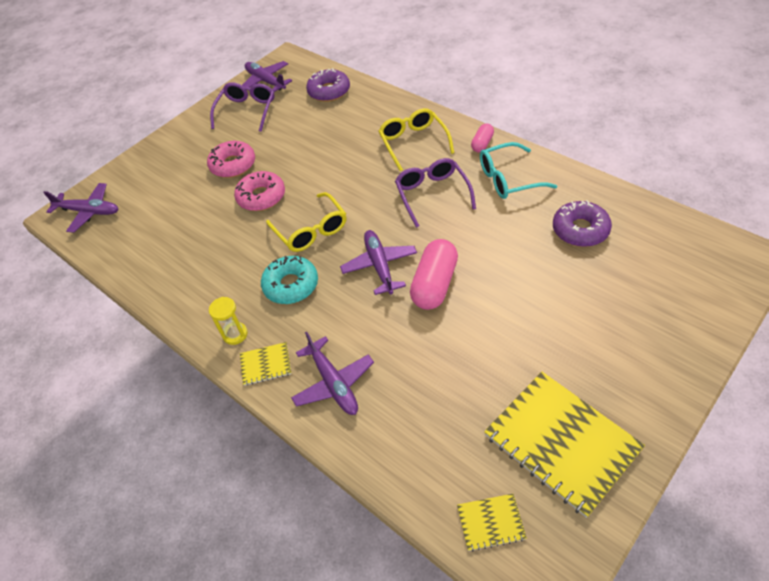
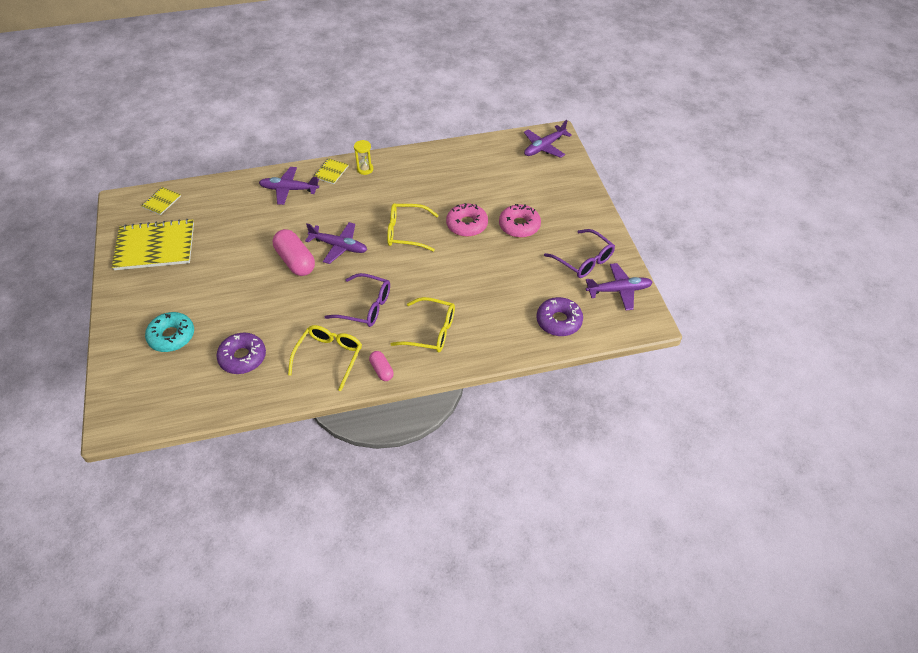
camera: 120 degrees right, 0 degrees up
turquoise donut [261,256,318,304] -> turquoise donut moved to [145,312,194,352]
turquoise glasses [480,142,557,199] -> yellow glasses [288,325,362,391]

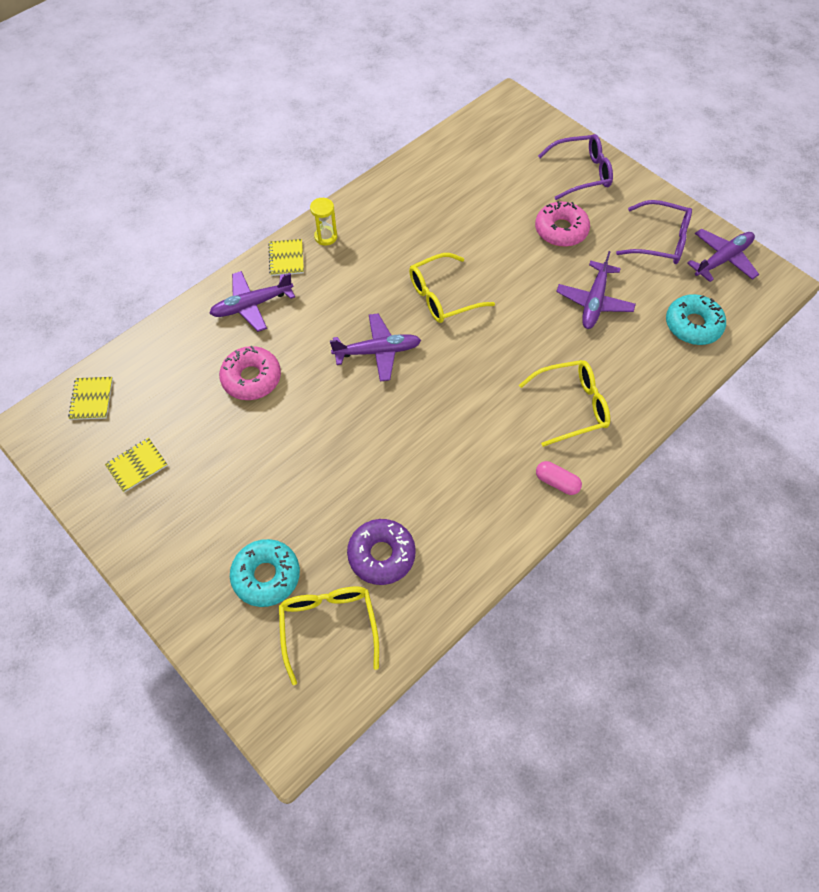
camera: 30 degrees left, 10 degrees up
yellow notebook [112,219,194,270] -> yellow notebook [105,438,168,493], size x0.45
pink capsule [273,229,315,276] -> none
yellow glasses [288,325,362,391] -> yellow glasses moved to [279,586,379,685]
purple glasses [325,273,390,327] -> purple glasses moved to [538,134,613,200]
pink donut [446,203,488,237] -> pink donut moved to [219,346,281,400]
purple plane [524,120,572,158] -> purple plane moved to [556,251,636,329]
purple donut [537,297,583,336] -> turquoise donut [666,294,726,345]

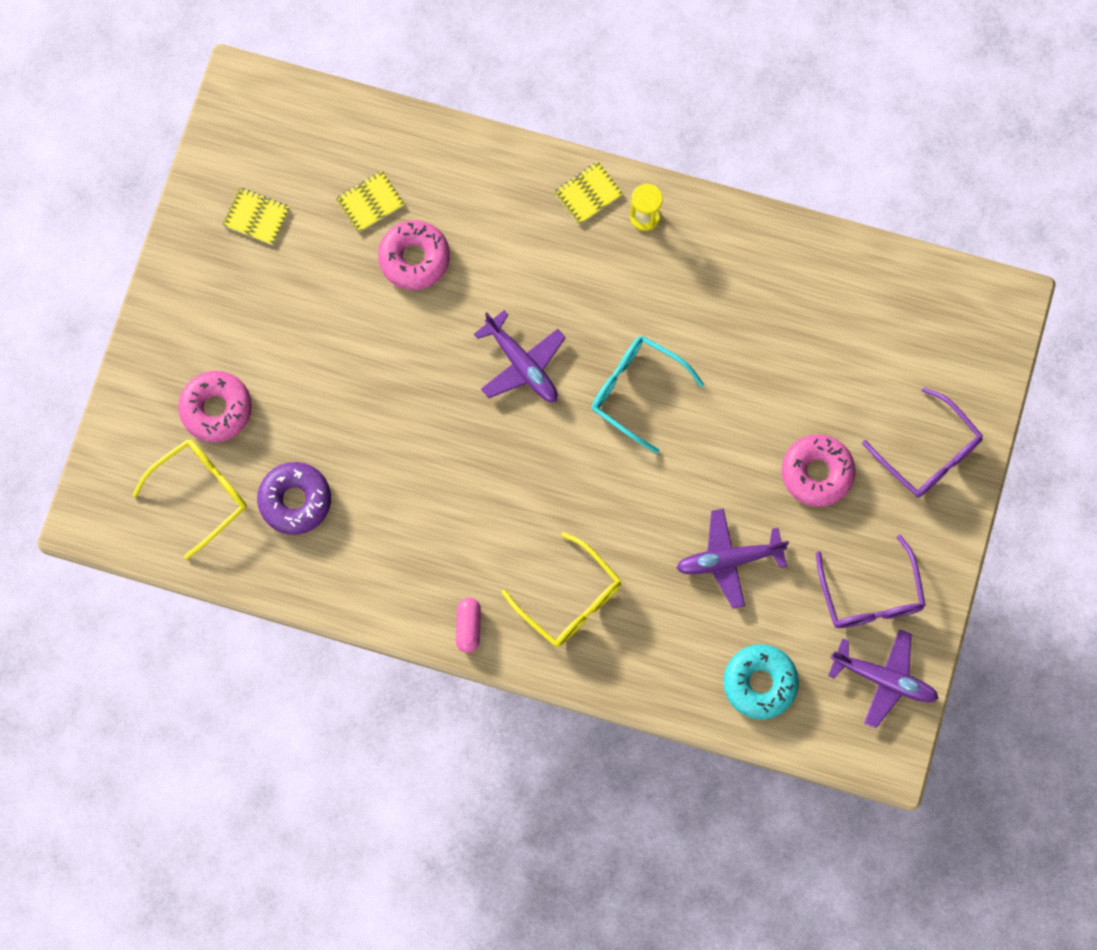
camera: 60 degrees right, 15 degrees up
yellow notebook [68,377,113,420] -> yellow notebook moved to [336,171,404,233]
purple plane [209,271,295,332] -> none
turquoise donut [230,539,300,607] -> pink donut [178,371,252,442]
yellow glasses [409,253,495,323] -> turquoise glasses [591,336,704,454]

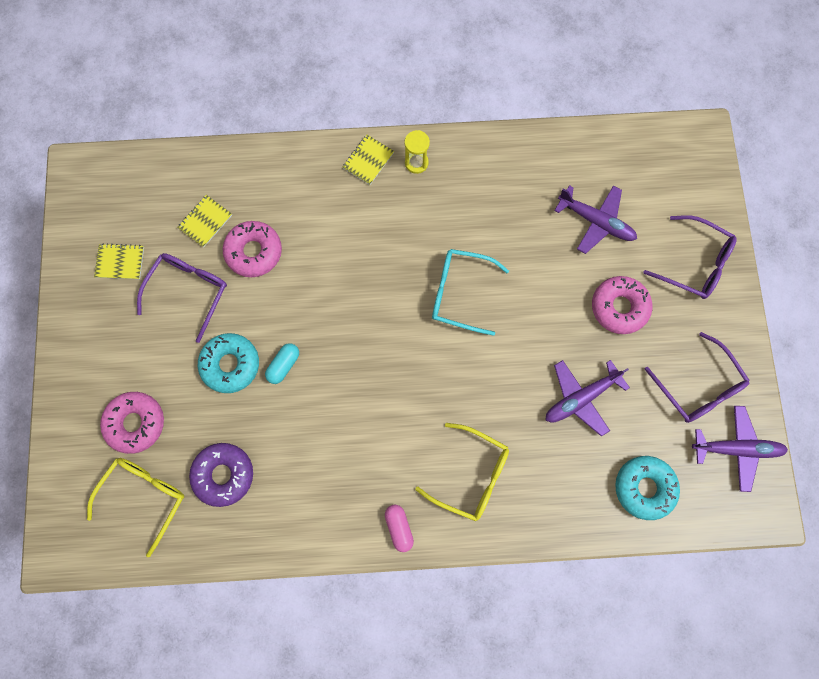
camera: 20 degrees left, 0 degrees up
purple plane [474,310,566,402] -> purple plane moved to [554,185,637,254]
none -> purple glasses [137,253,227,343]
none -> turquoise donut [198,333,259,393]
none -> turquoise capsule [265,343,299,384]

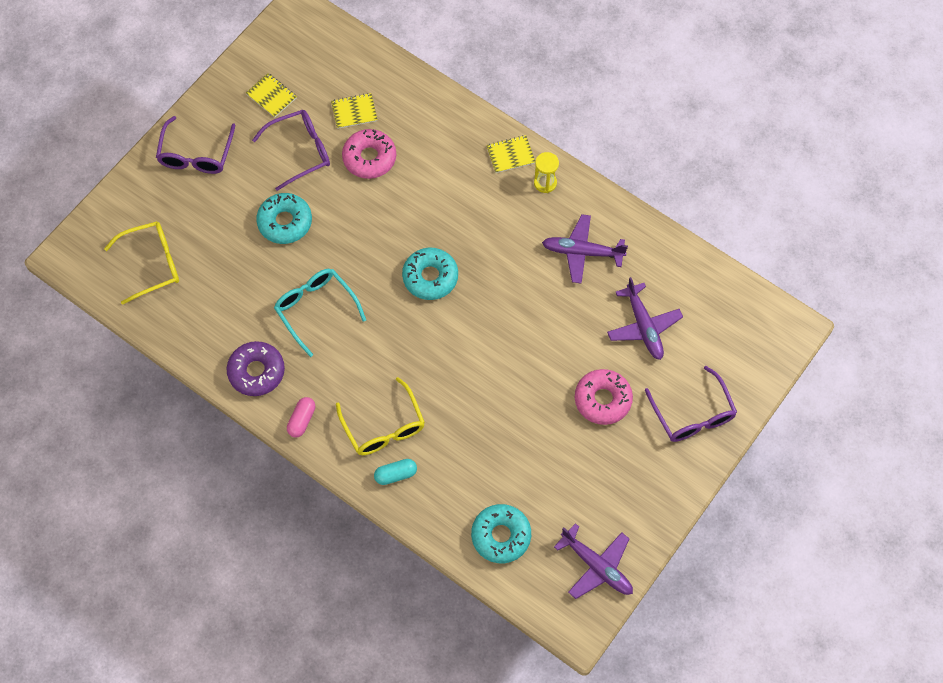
camera: 40 degrees right, 10 degrees down
pink donut [100,392,164,454] -> none
purple donut [189,443,253,507] -> purple donut moved to [226,341,285,396]
turquoise capsule [265,343,299,384] -> turquoise capsule moved to [374,459,417,485]
turquoise glasses [432,249,509,336] -> turquoise glasses moved to [274,269,366,357]
purple plane [545,360,630,437] -> purple plane moved to [542,214,628,284]
purple glasses [645,332,750,423] -> purple glasses moved to [156,116,235,174]
none -> turquoise donut [402,248,458,300]

